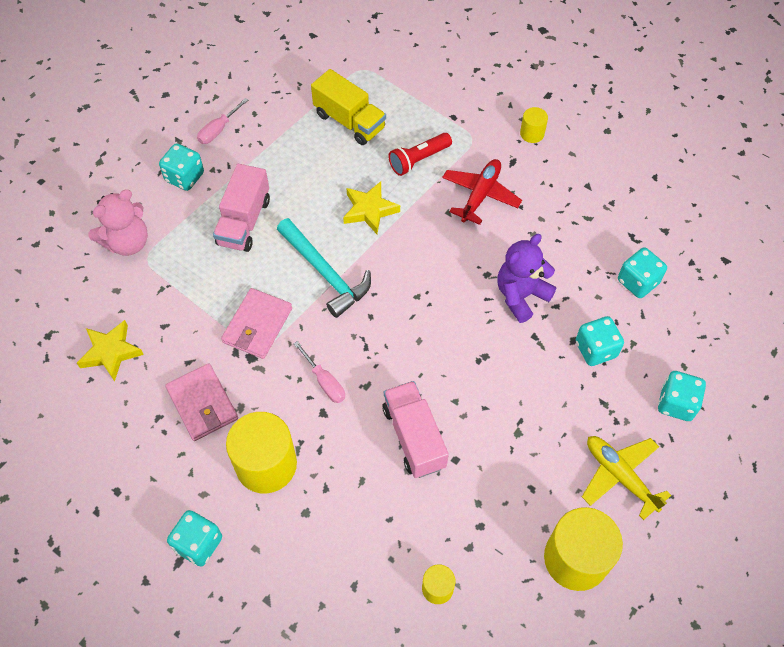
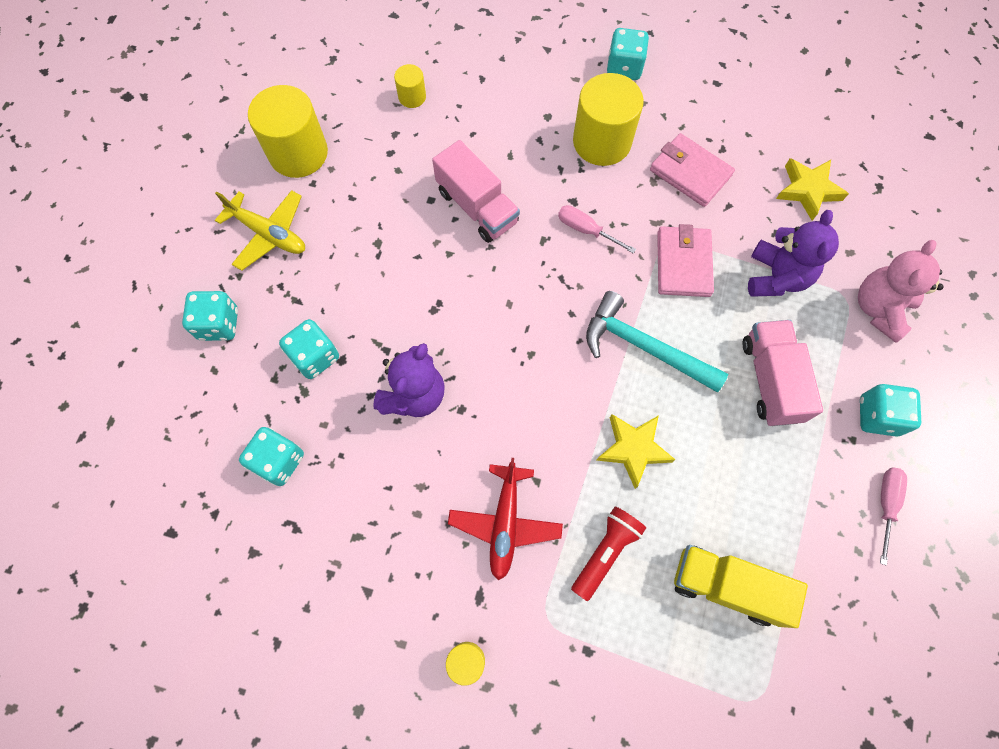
camera: 160 degrees right, 10 degrees up
none -> purple teddy bear [748,210,839,297]

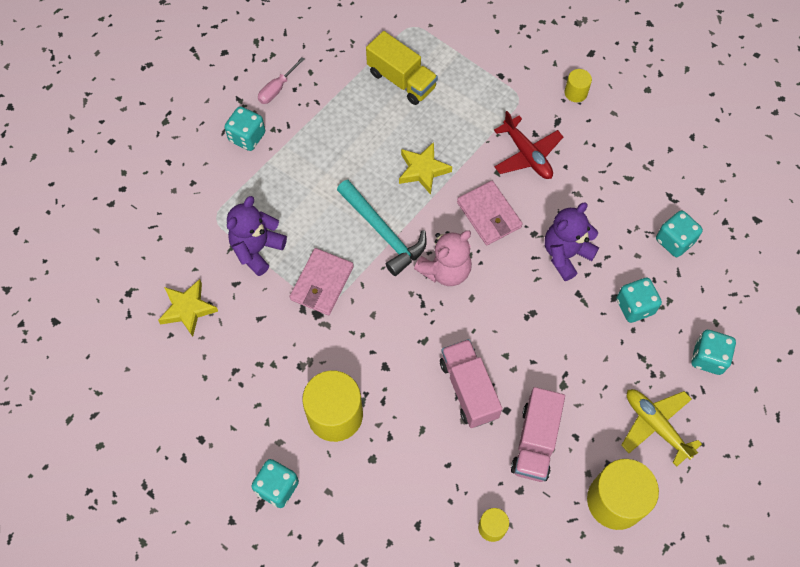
camera: 160 degrees left, 5 degrees down
red plane [448,458,563,580] -> red plane turned 120 degrees clockwise [494,111,563,179]
pink screwdriver [558,205,636,254] -> none
red flashlight [571,506,646,601] -> none
pink wallet [650,133,735,207] -> pink wallet moved to [457,181,523,245]
pink truck [743,320,823,426] -> pink truck moved to [511,387,565,482]
pink teddy bear [858,240,944,343] -> pink teddy bear moved to [414,231,472,286]

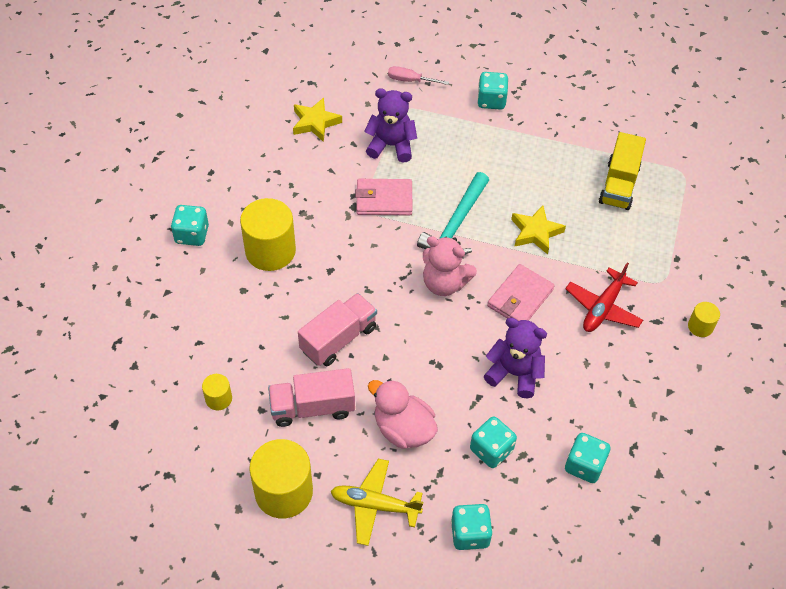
camera: 65 degrees right, 10 degrees down
pink screwdriver [258,57,305,104] -> pink screwdriver moved to [388,66,449,85]
yellow plane [621,389,702,467] -> yellow plane turned 105 degrees counterclockwise [330,459,423,546]
none -> pink duck [368,379,438,449]

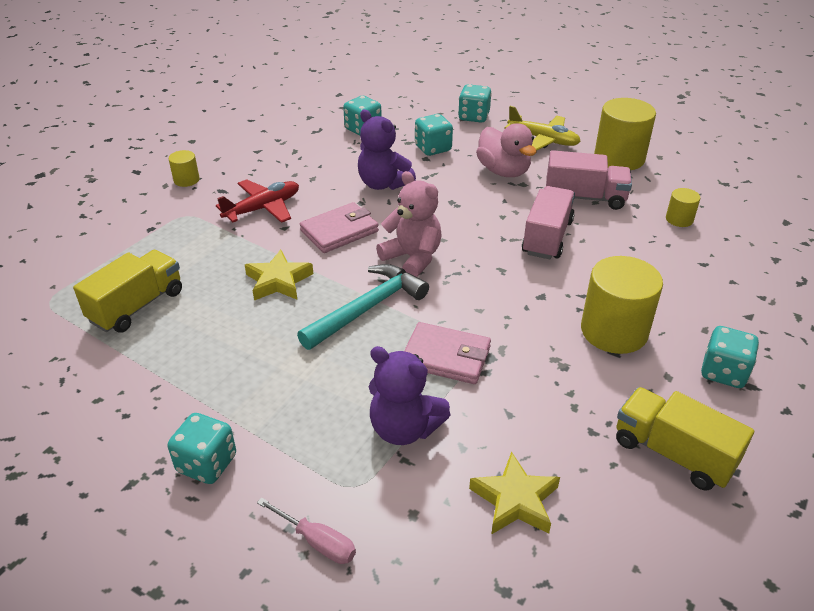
camera: 160 degrees left, 15 degrees down
pink truck [298,293,377,366] -> pink truck turned 135 degrees clockwise [522,186,575,259]
none -> yellow truck [616,387,754,491]

